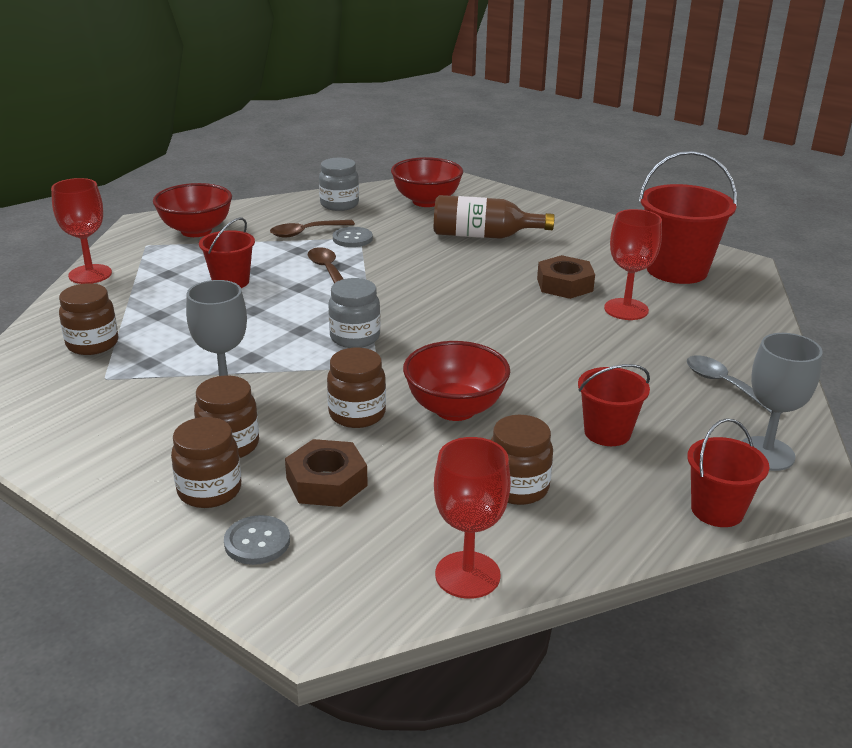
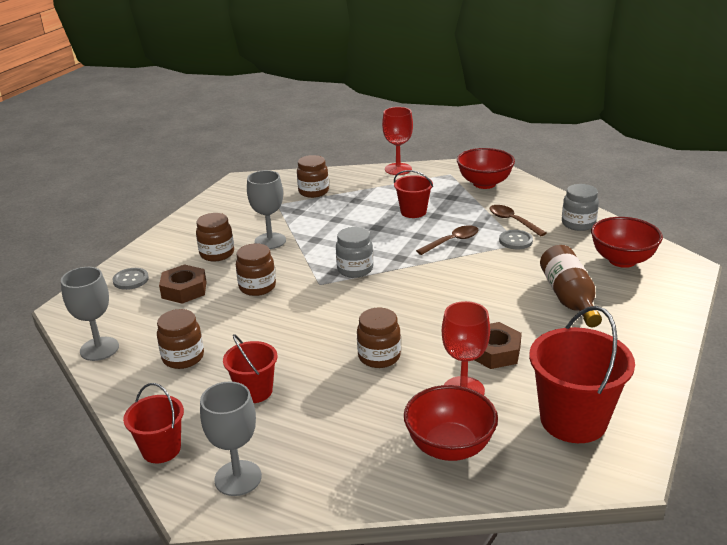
camera: 80 degrees right, 0 degrees up
brown jar [171,417,241,508] -> brown jar moved to [357,308,401,368]
red bowl [403,341,510,421] -> red bowl moved to [404,385,498,461]
red goblet [434,437,511,599] -> grey goblet [61,267,119,361]
grey spoon [687,355,783,413] -> none

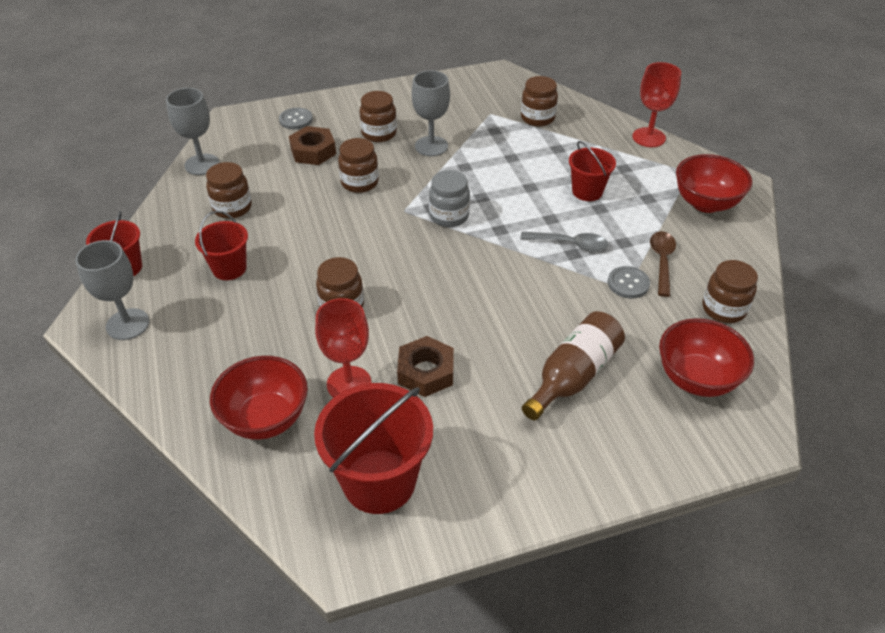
camera: 45 degrees right, 15 degrees up
brown spoon [416,225,479,255] -> grey spoon [520,232,609,251]
grey jar [562,184,599,231] -> brown jar [702,260,758,323]

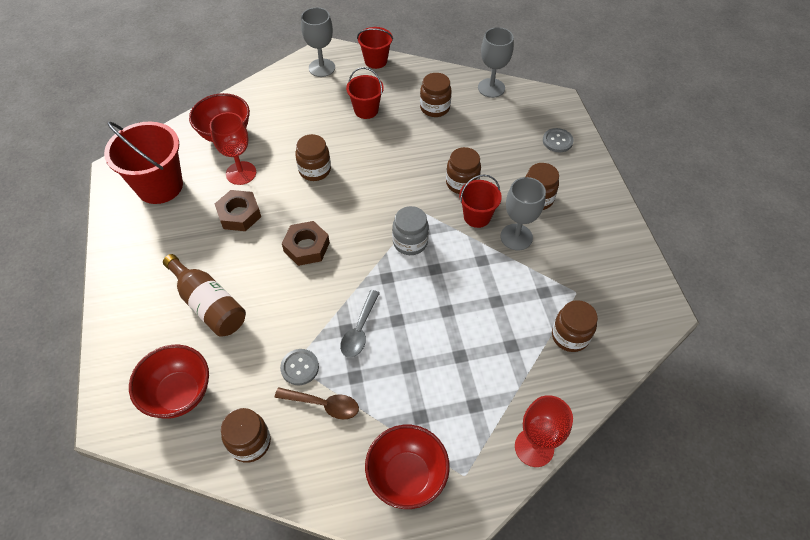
camera: 95 degrees right, 10 degrees up
brown nut [289,126,336,165] -> brown nut moved to [282,221,330,266]
red bucket [569,141,616,201] -> red bucket moved to [459,174,502,228]

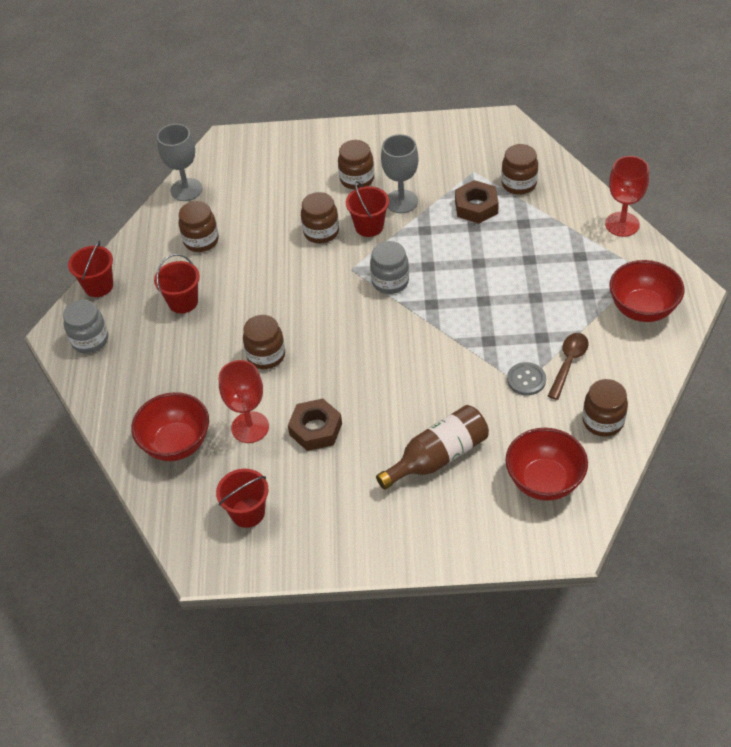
camera: 75 degrees left, 5 degrees down
red bucket [104,122,183,204] -> red bucket [216,469,269,528], size x0.58
brown nut [282,221,330,266] -> brown nut moved to [455,180,499,224]
grey goblet [301,7,335,77] -> grey jar [63,300,108,353]
grey spoon [340,290,380,358] -> none
grey button [543,128,573,152] -> none

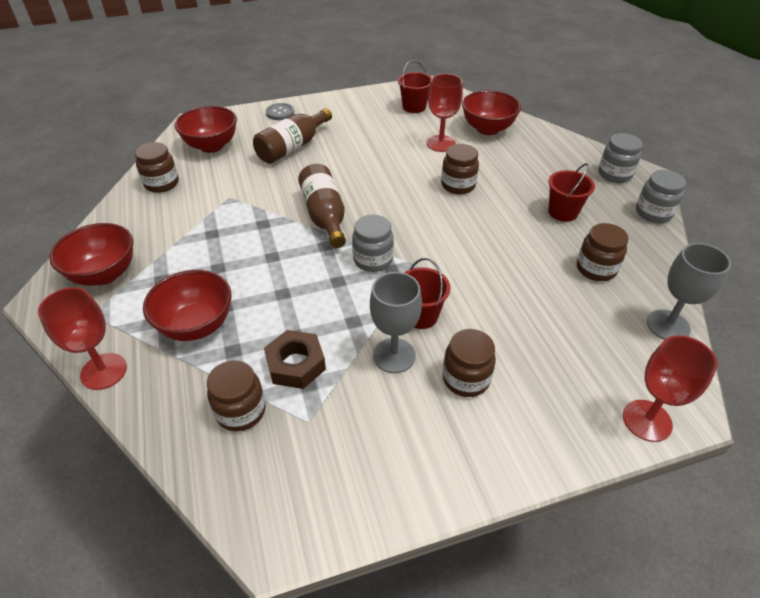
camera: 160 degrees right, 5 degrees down
red bucket [68,241,113,297] -> grey jar [636,170,686,223]
brown nut [288,399,342,451] -> none
brown jar [301,192,339,243] -> none
grey button [507,362,546,395] -> grey button moved to [266,103,294,120]
brown spoon [548,333,588,400] -> none
none -> red bowl [143,270,231,341]
none -> brown bottle [298,164,346,248]
none -> red goblet [623,335,717,442]

